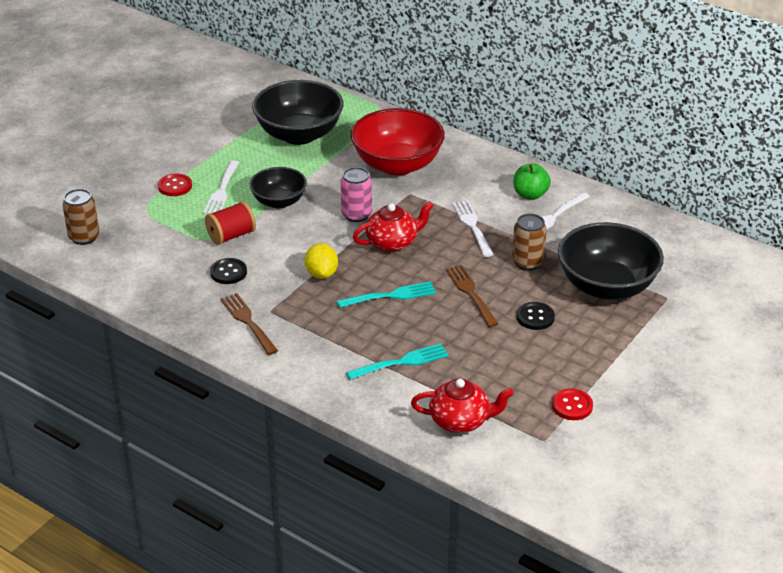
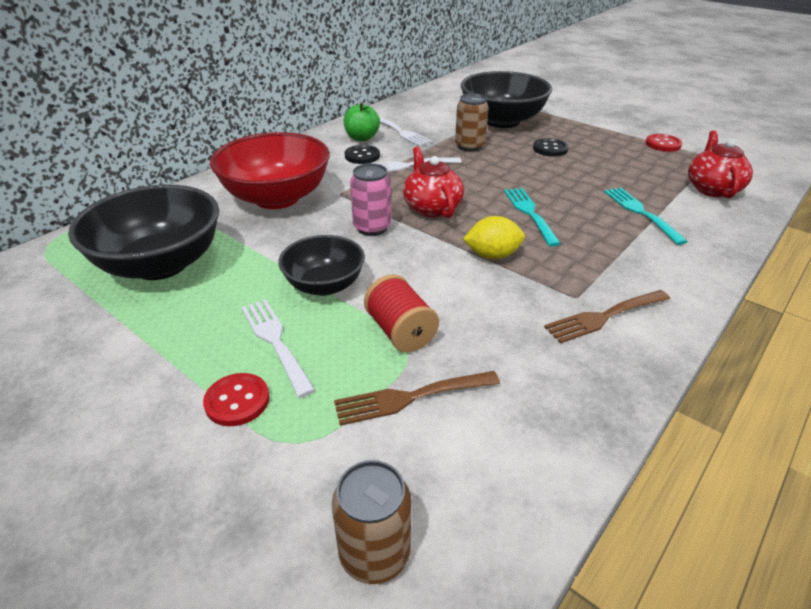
camera: 85 degrees left, 0 degrees up
white fork [203,160,240,214] -> white fork turned 135 degrees counterclockwise [241,299,315,398]
black button [210,258,247,284] -> black button moved to [345,145,380,164]
brown fork [446,265,498,327] -> brown fork moved to [334,371,500,426]

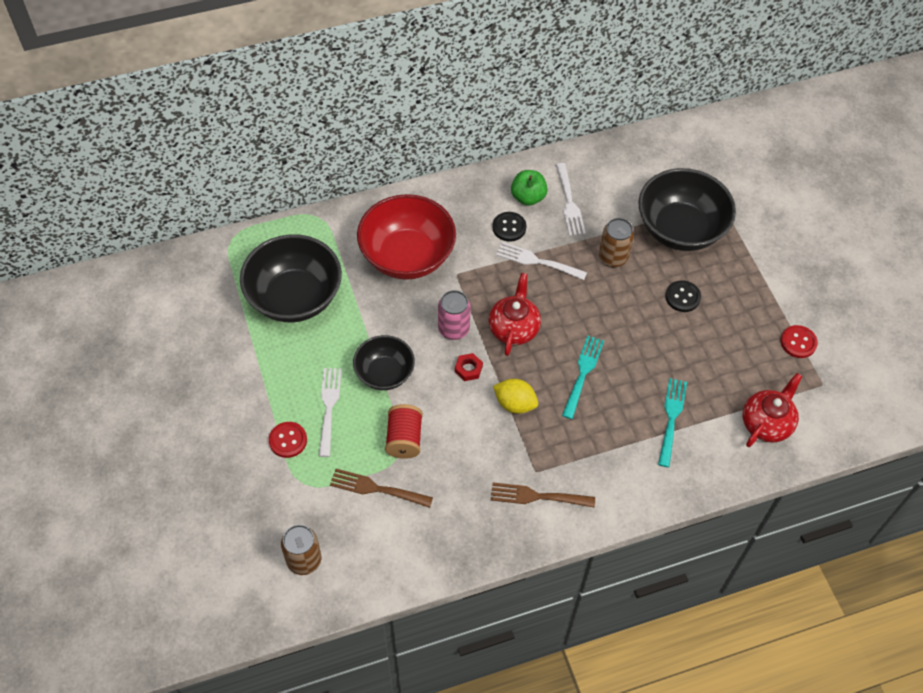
camera: 30 degrees right, 20 degrees up
none -> red nut [455,353,483,381]

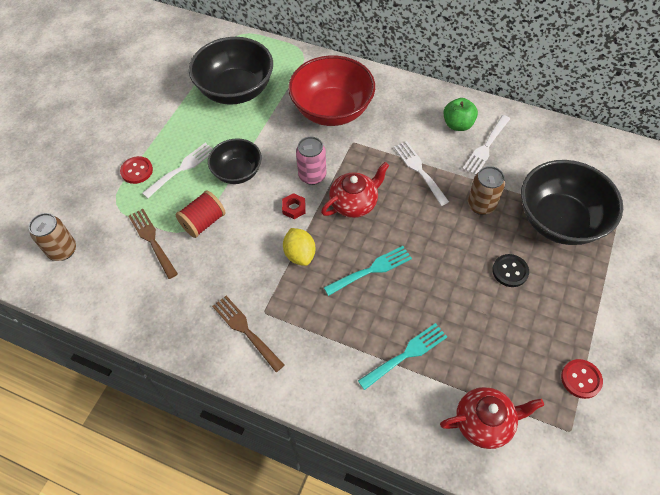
camera: 45 degrees right, 0 degrees up
black button [492,212,527,242] -> none

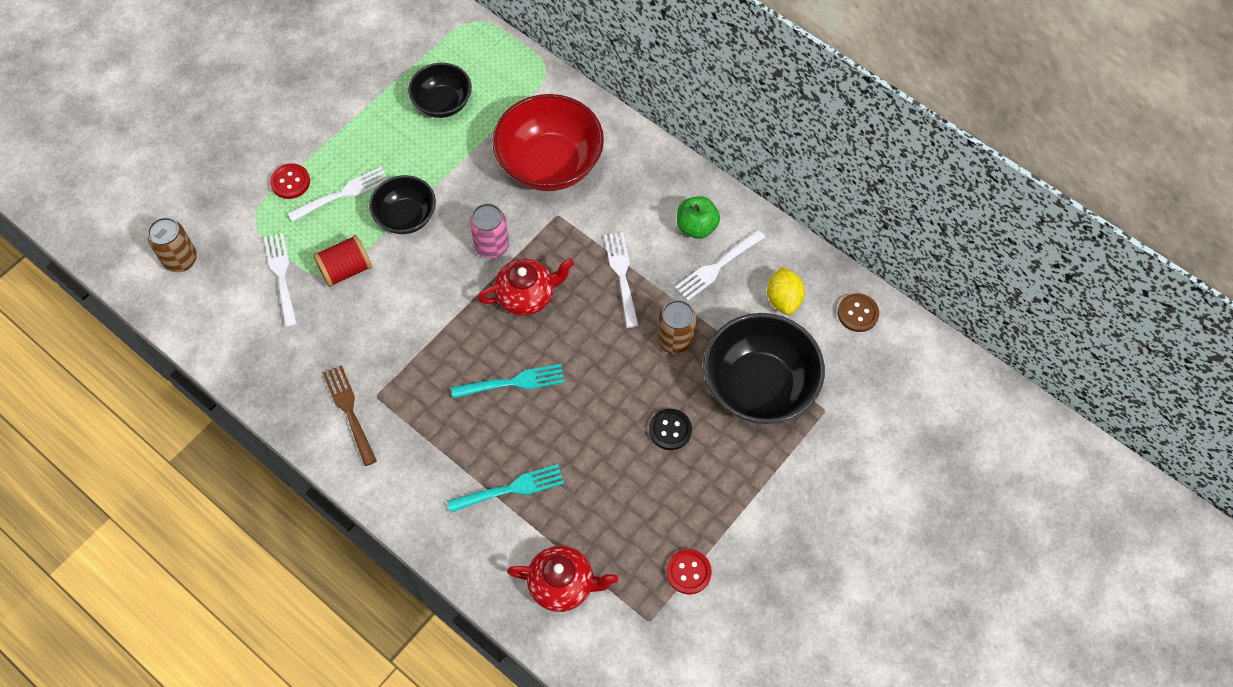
camera: 15 degrees right, 5 degrees up
brown fork [129,209,178,279] -> white fork [264,233,297,328]
black bowl [189,37,273,105] -> black bowl [408,63,472,118], size x0.59
red nut [282,193,305,219] -> none
yellow lemon [283,228,315,266] -> yellow lemon moved to [767,267,805,315]
none -> brown button [838,293,879,332]

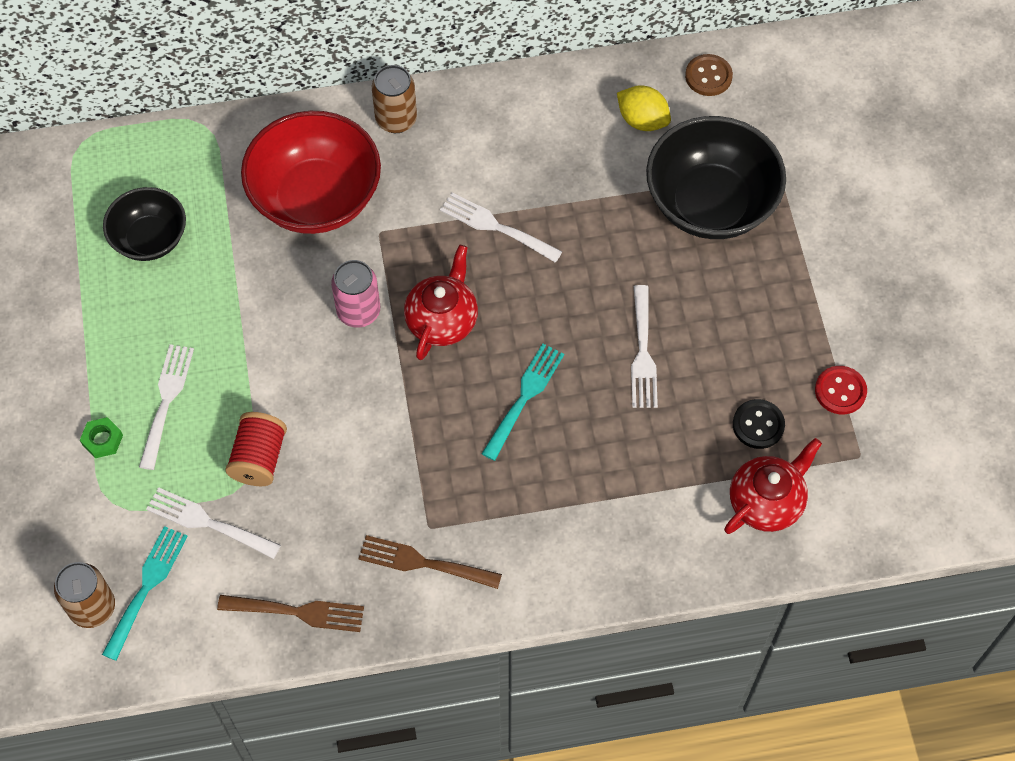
camera: 50 degrees left, 0 degrees up
red button [270,163,310,199] -> green nut [80,417,123,458]
black bowl [369,175,436,234] -> none
turquoise fork [447,464,564,513] -> turquoise fork moved to [102,526,188,661]
black button [649,409,692,450] -> black button moved to [733,399,785,449]
brown can [658,300,697,355] -> brown can moved to [372,65,417,133]
white fork [675,230,765,301] -> white fork moved to [631,285,658,408]
green apple [677,196,720,239] -> none
none -> brown fork [217,595,364,632]

